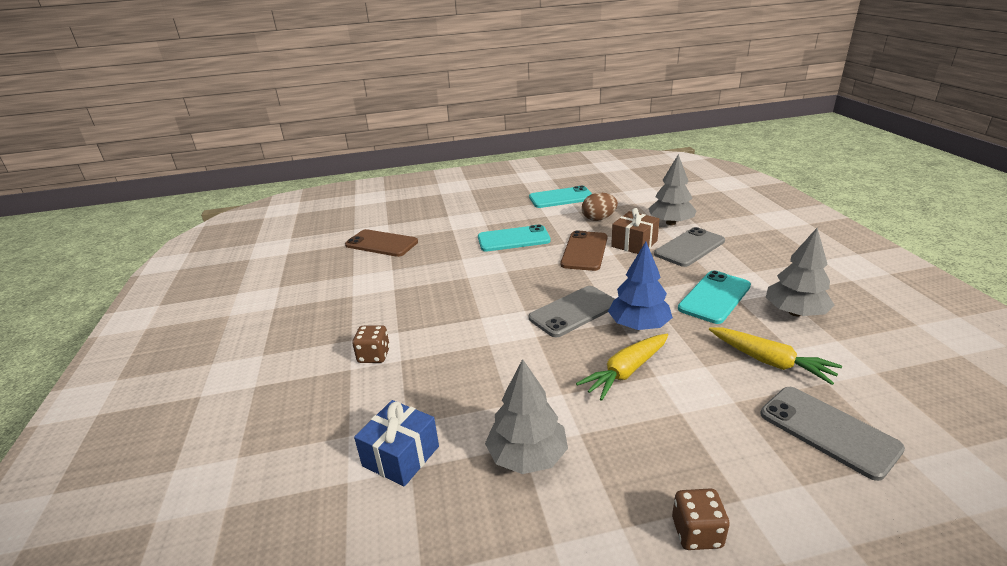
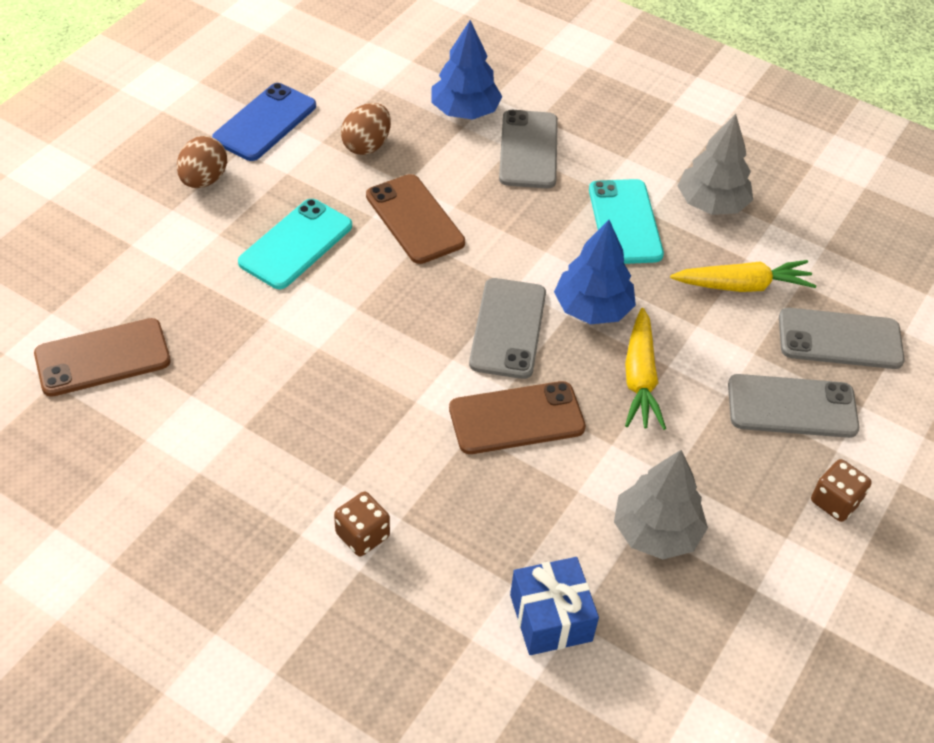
camera: 50 degrees left, 20 degrees up
turquoise phone [529,186,592,208] -> blue phone [212,83,316,161]
brown gift [611,208,659,254] -> none
grey tree [648,154,697,225] -> blue tree [432,20,503,119]
none -> brown egg [177,136,227,188]
none -> brown phone [449,381,586,454]
none -> grey phone [728,374,859,438]

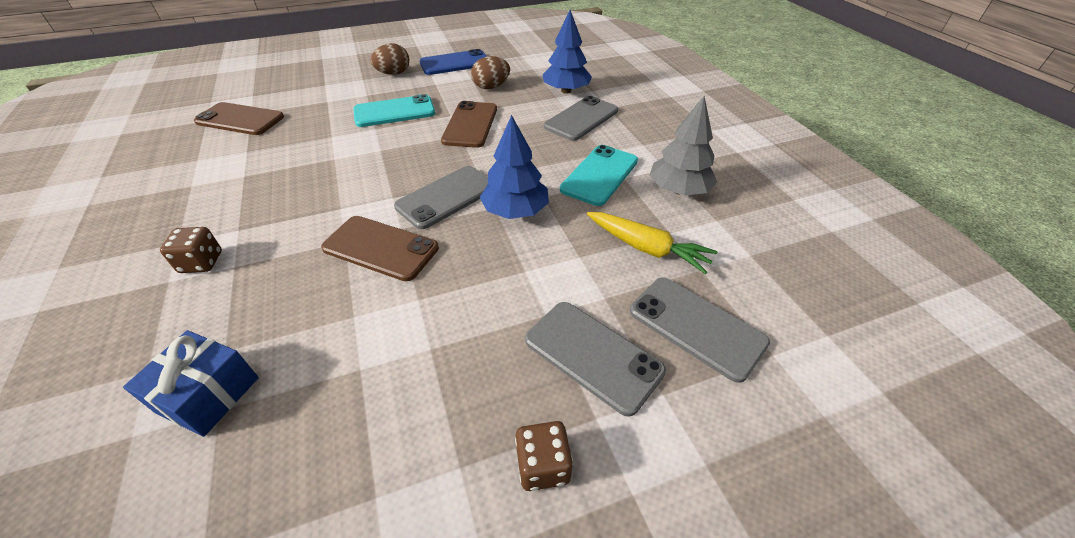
camera: 40 degrees right, 5 degrees down
grey tree [614,450,708,559] -> none
yellow carrot [625,308,666,430] -> none

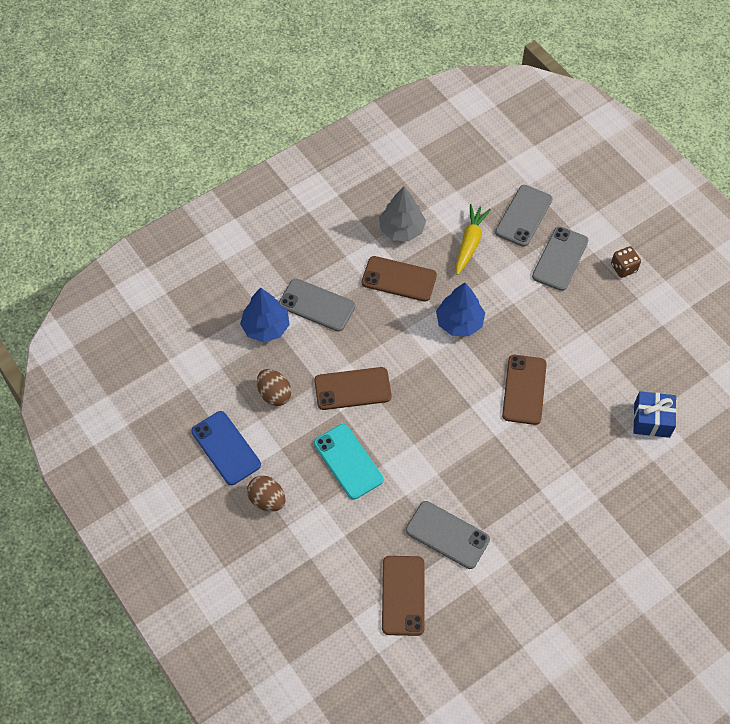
camera: 105 degrees left, 15 degrees up
brown dice [160,227,222,273] -> none
grey phone [394,166,488,229] -> grey phone moved to [406,501,490,569]
turquoise phone [560,145,638,206] -> brown phone [362,256,437,302]

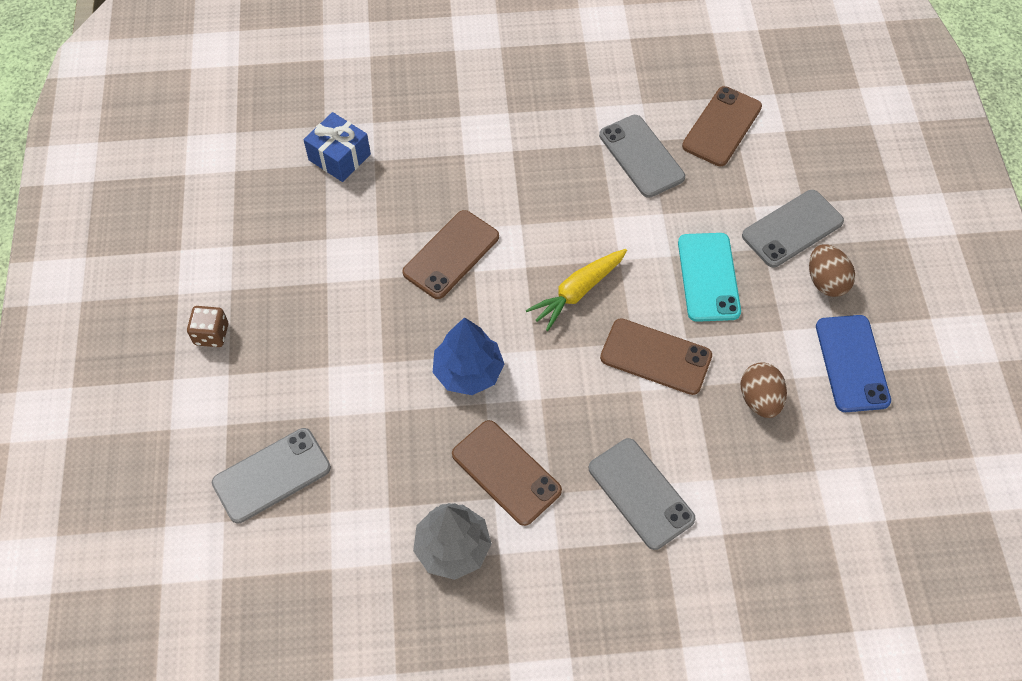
camera: 150 degrees left, 0 degrees up
blue tree [240,287,290,342] -> none
yellow carrot [456,204,491,275] -> yellow carrot moved to [526,249,627,331]
grey phone [532,226,588,291] -> grey phone moved to [742,190,844,267]

